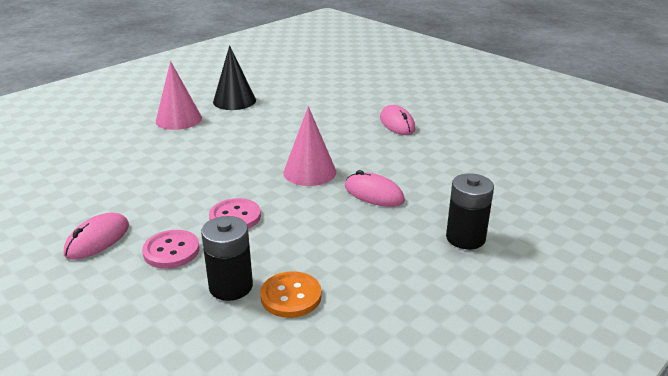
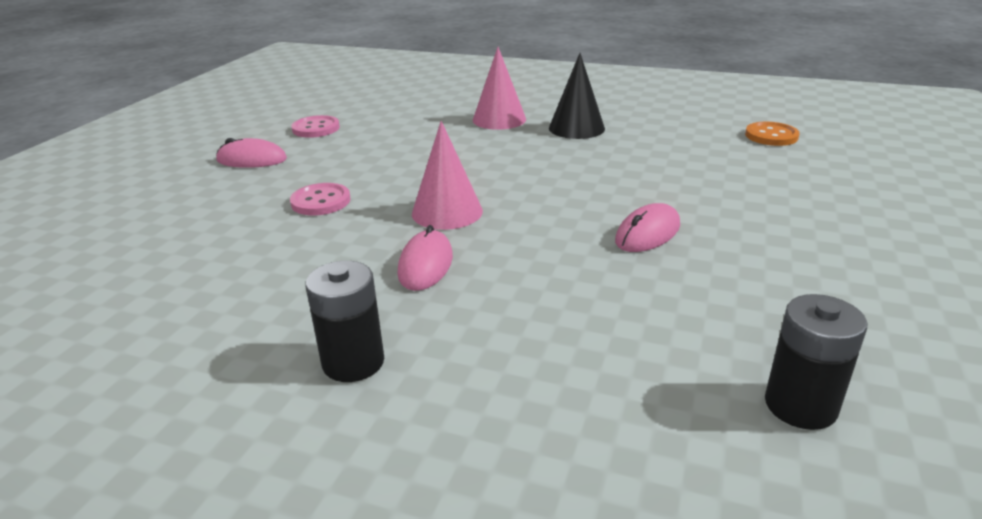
camera: 65 degrees right, 0 degrees up
pink button [142,230,200,268] -> pink button moved to [291,115,340,138]
black battery [201,216,253,301] -> black battery moved to [765,294,867,430]
orange button [260,271,322,318] -> orange button moved to [745,122,800,146]

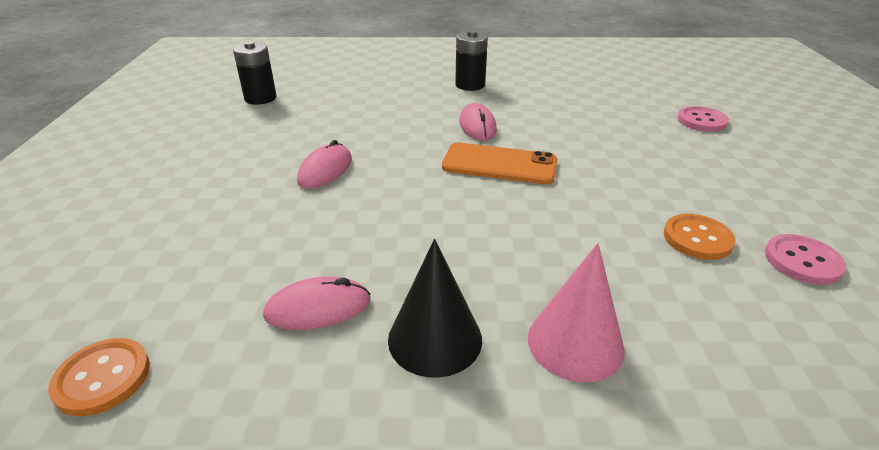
camera: 160 degrees right, 5 degrees up
pink mouse [216,138,287,168] -> pink mouse moved to [263,276,371,330]
pink button [290,183,350,215] -> pink button moved to [677,106,729,132]
pink cone [412,121,483,230] -> orange phone [442,143,557,184]
none -> orange button [664,214,735,260]

